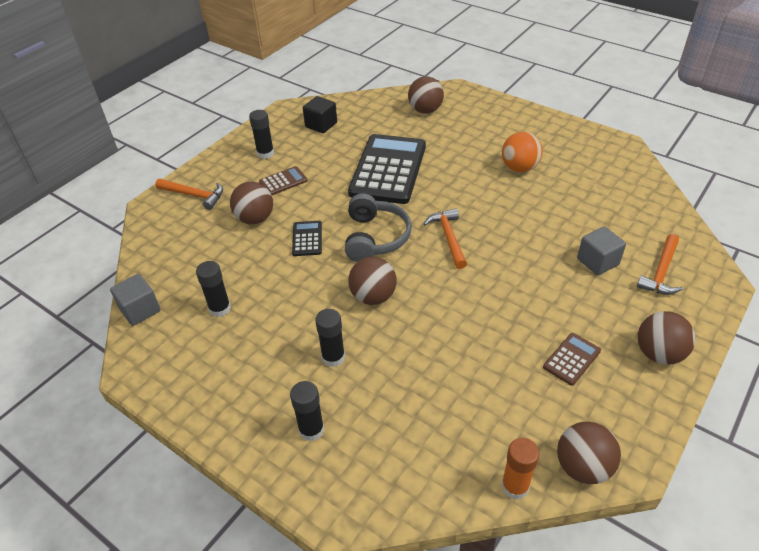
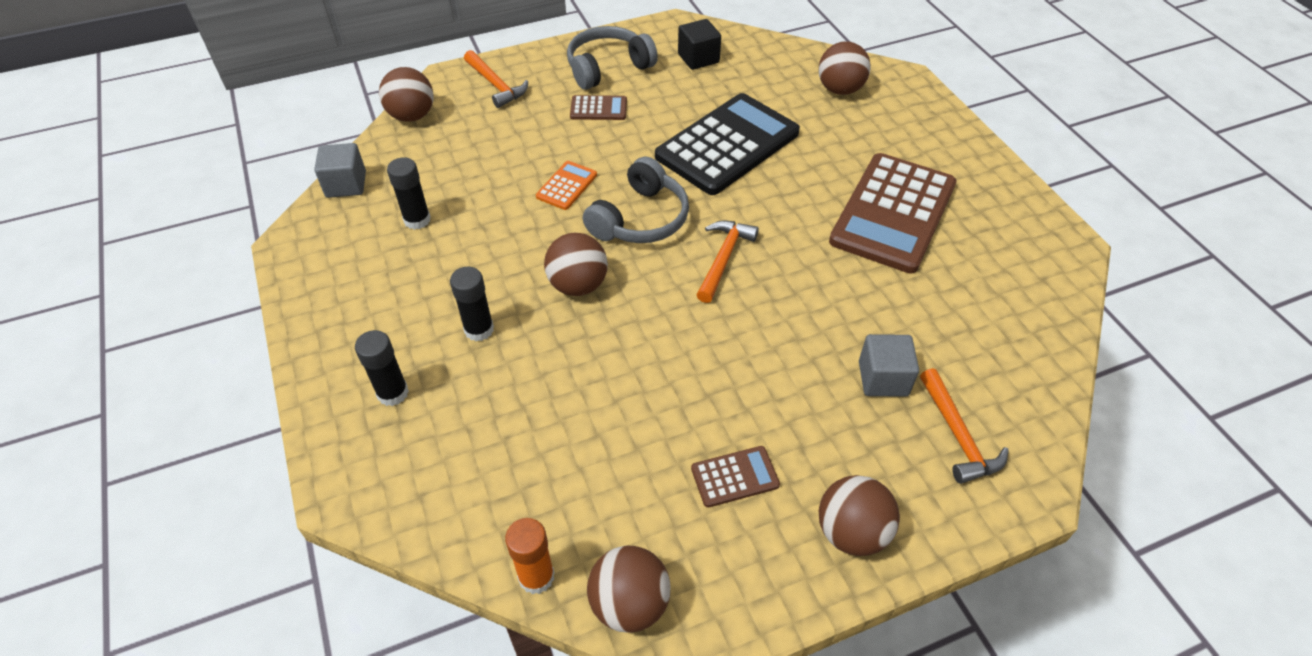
camera: 30 degrees right, 5 degrees up
brown ball [230,182,273,224] -> brown ball moved to [379,67,434,122]
black glue stick [249,110,274,159] -> grey headphones [567,26,658,90]
black calculator [292,221,322,256] -> orange calculator [536,161,597,210]
orange ball [502,132,543,172] -> brown calculator [829,153,957,274]
orange hammer [637,234,683,295] -> orange hammer turned 75 degrees counterclockwise [920,368,1009,484]

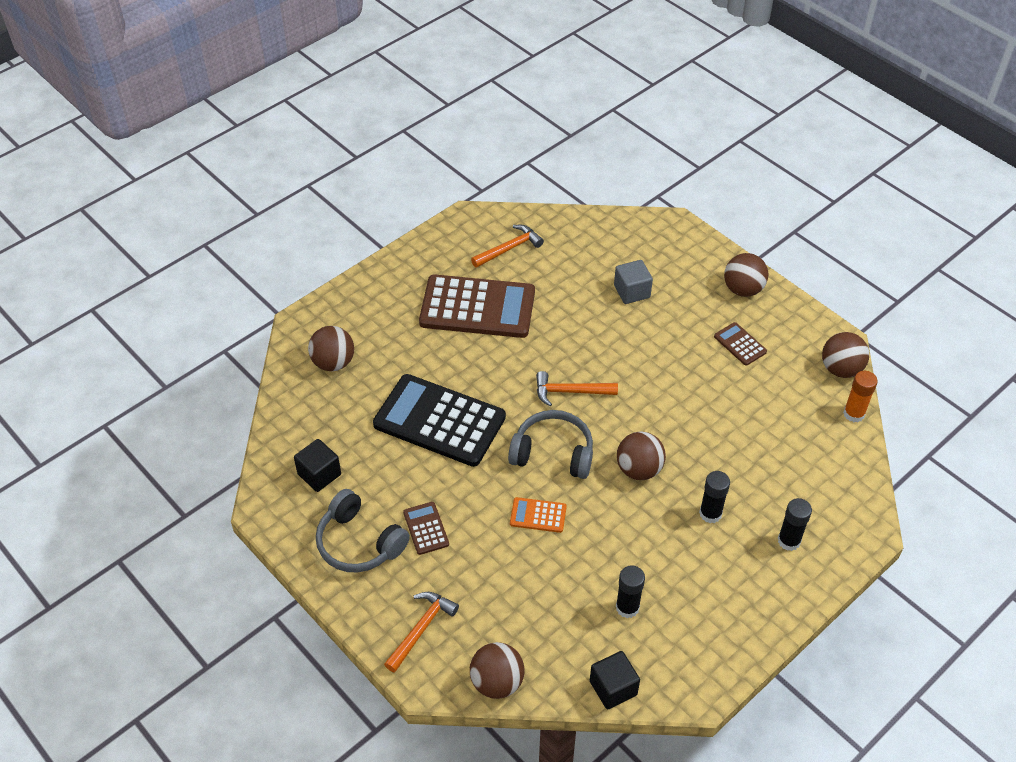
camera: 110 degrees left, 0 degrees up
grey cube [314,143,366,198] -> black cube [590,651,640,709]
orange hammer [920,368,1009,484] -> orange hammer moved to [471,225,544,268]

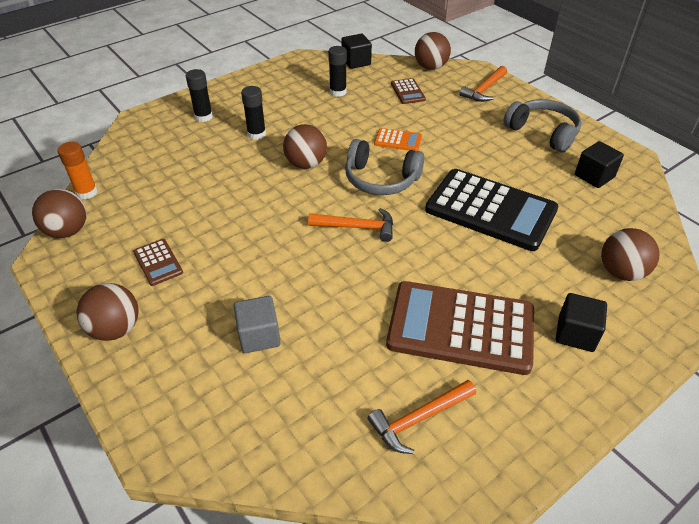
camera: 175 degrees left, 5 degrees down
brown calculator [403,502,449,555] -> brown calculator moved to [391,78,426,104]
none -> black cube [556,293,607,352]

